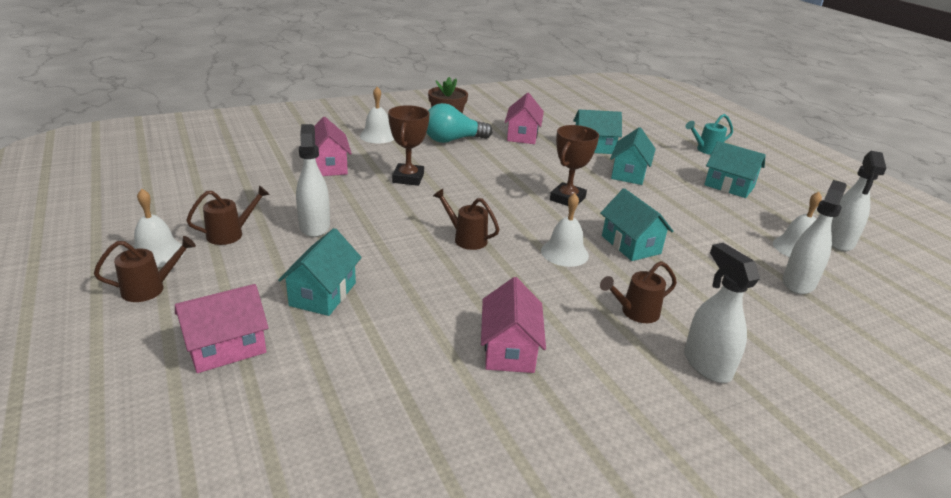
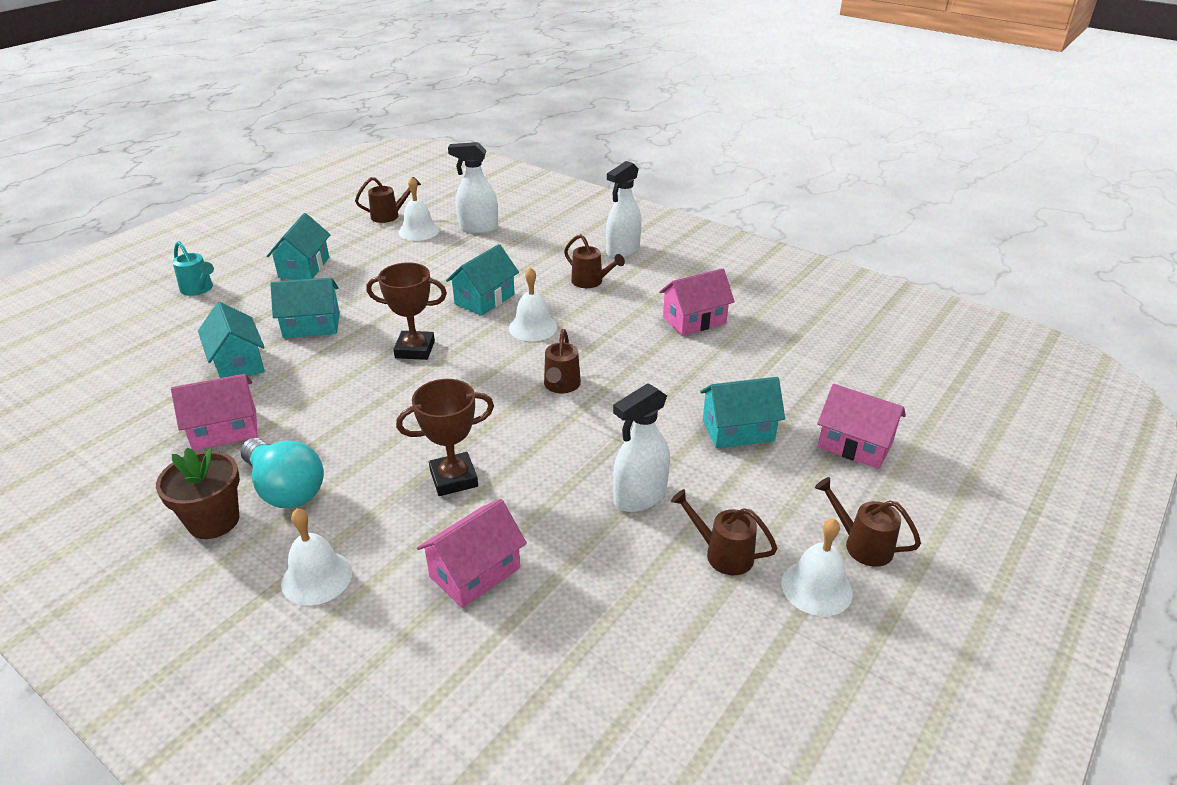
camera: 115 degrees left, 5 degrees up
white spray bottle [831,151,886,252] -> brown watering can [355,177,421,223]

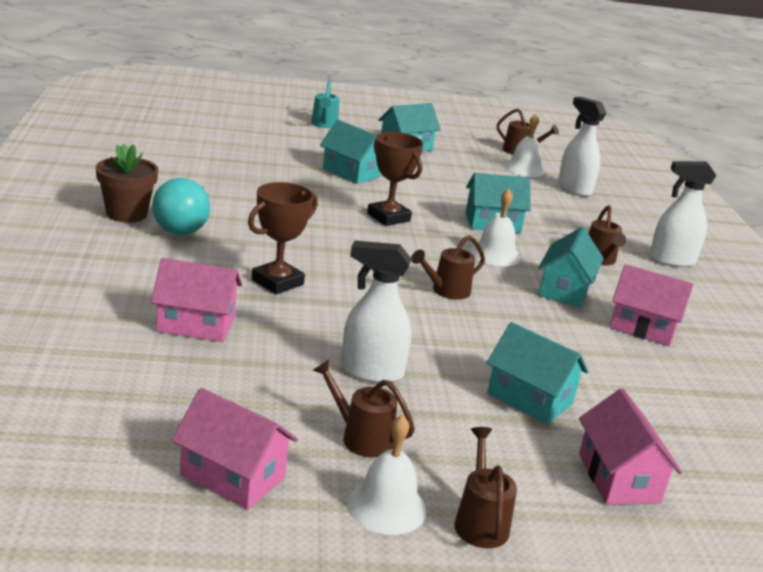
camera: 45 degrees right, 10 degrees down
pink house [171,374,258,451] -> pink house moved to [172,388,298,510]
turquoise house [198,302,265,378] -> turquoise house moved to [538,227,604,308]
white bell [281,508,352,606] -> none
brown trophy [396,379,494,496] -> brown trophy turned 75 degrees counterclockwise [248,182,318,294]
brown watering can [671,489,778,575] -> brown watering can turned 45 degrees counterclockwise [313,359,415,457]

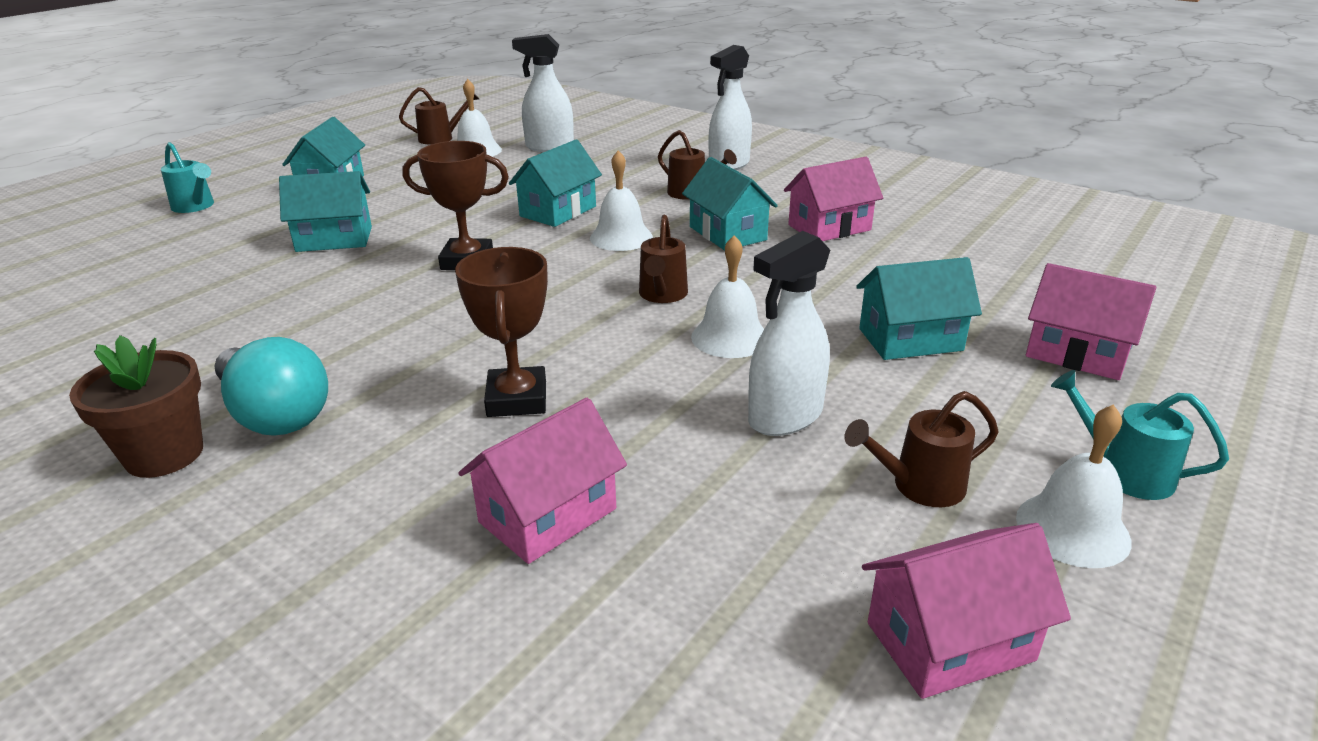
camera: 45 degrees left, 5 degrees up
brown watering can [454,427,517,548] -> turquoise watering can [1051,370,1229,500]
none -> white bell [691,235,764,358]

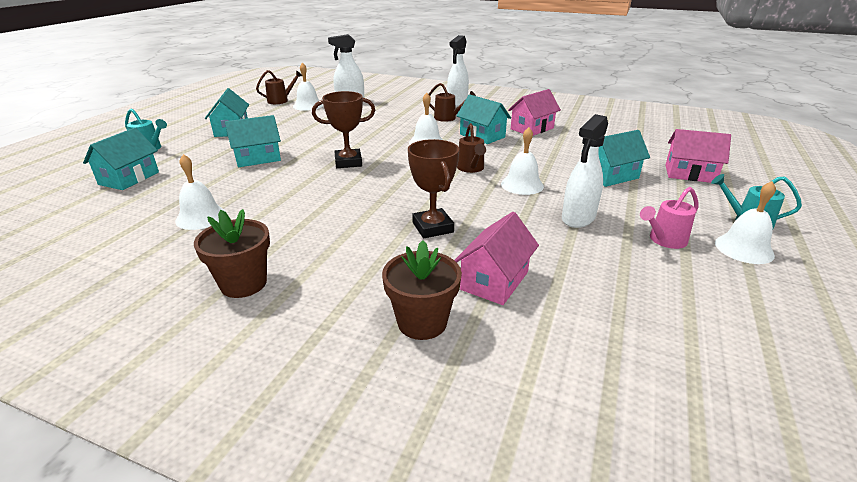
camera: 15 degrees left, 0 degrees up
turquoise light bulb [214,337,328,436] -> none
turquoise house [509,140,602,227] -> turquoise house moved to [83,128,159,190]
brown watering can [844,391,998,507] -> pink watering can [640,187,698,249]
pink house [862,523,1071,699] -> none
none -> white bell [175,154,226,230]
none -> brown flower pot [382,240,462,340]

